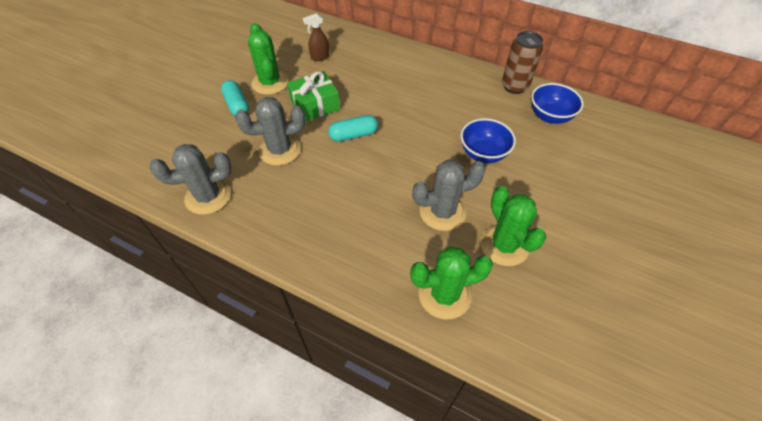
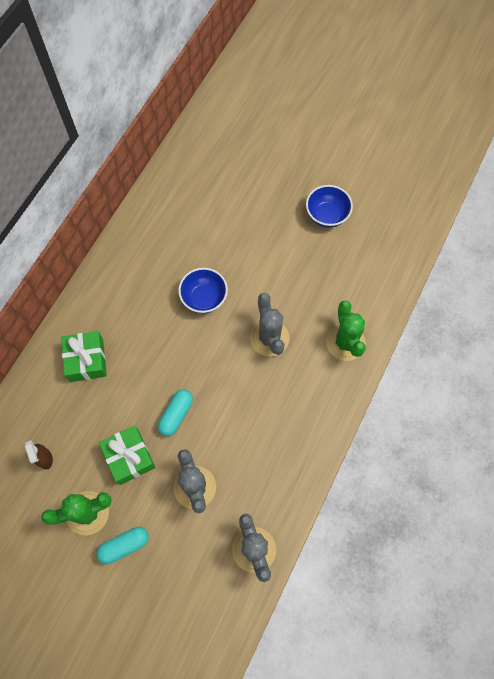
camera: 90 degrees left, 15 degrees up
turquoise capsule [328,115,378,142] -> turquoise capsule turned 45 degrees clockwise [158,389,193,436]
green cactus [480,186,547,266] -> none
brown can [502,31,543,94] -> none
blue bowl [531,83,584,124] -> blue bowl moved to [306,185,353,228]
none -> green gift [61,331,107,382]

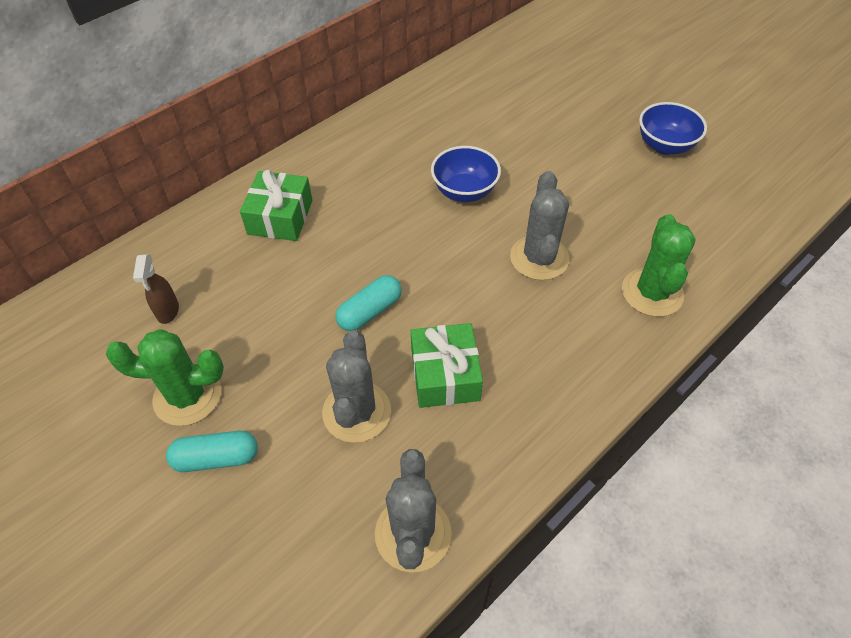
camera: 20 degrees right, 15 degrees down
green gift [99,425,155,485] -> green gift moved to [411,323,483,408]

